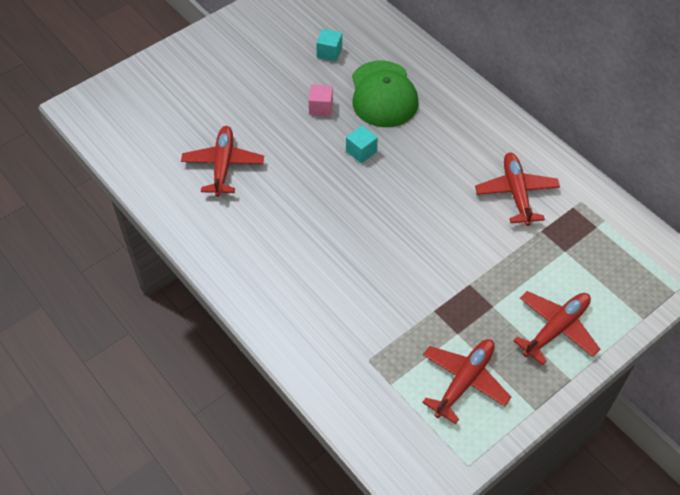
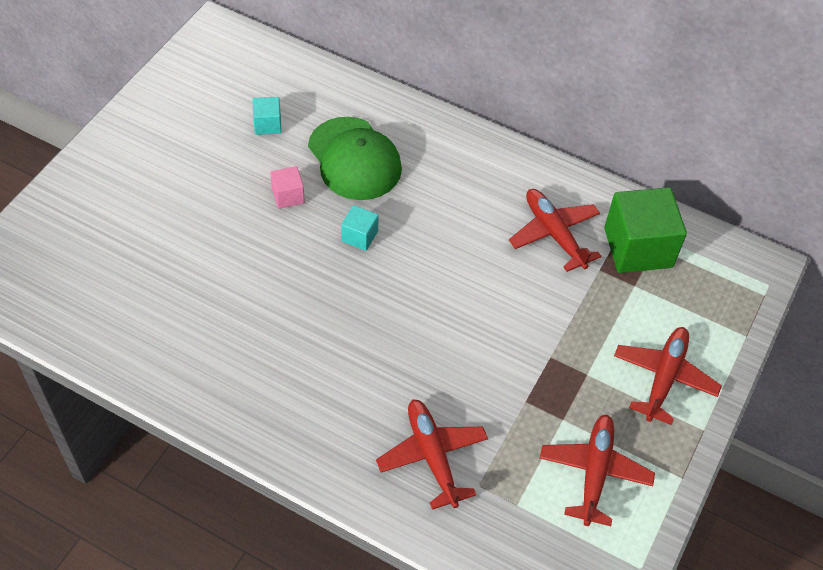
camera: 25 degrees left, 0 degrees up
red plane [181,126,264,197] -> red plane moved to [376,399,488,510]
none -> green cube [604,187,687,273]

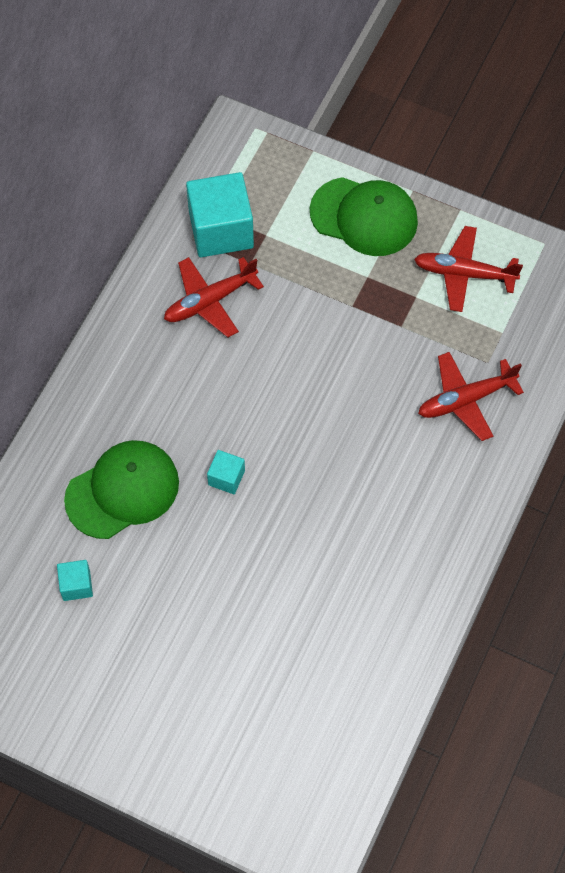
camera: 90 degrees left, 10 degrees up
pink cube [270,166,305,209] -> none
green cube [604,187,687,273] -> turquoise cube [186,172,254,257]
red plane [614,327,722,425] -> green cap [310,177,418,256]

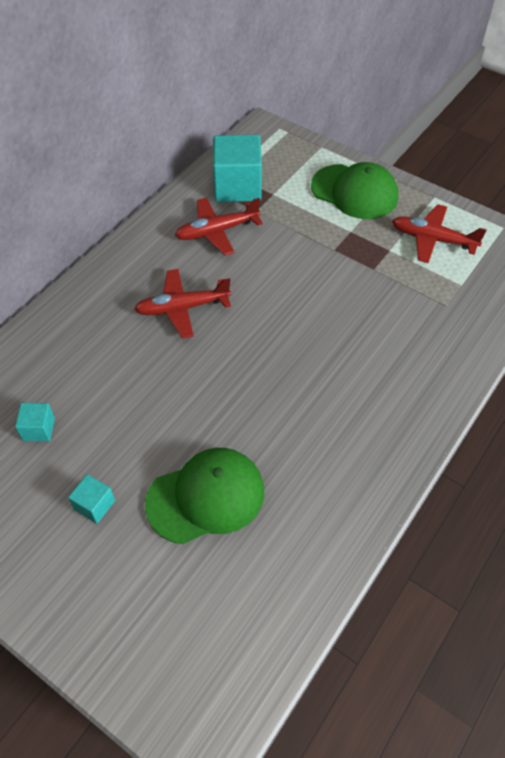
camera: 10 degrees right, 10 degrees down
green cap [64,440,179,539] -> green cap moved to [145,448,264,544]
turquoise cube [207,450,245,494] -> turquoise cube moved to [68,474,115,524]
red plane [418,352,524,441] -> red plane moved to [134,269,231,339]

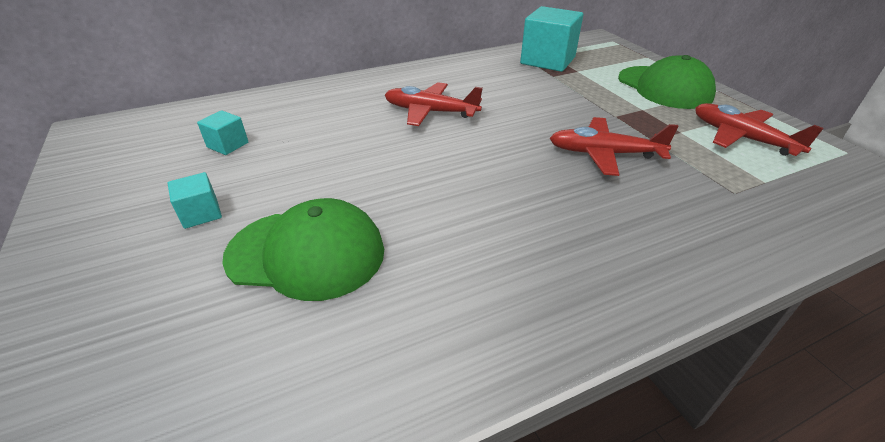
camera: 30 degrees right, 15 degrees down
red plane [175,198,263,255] -> red plane moved to [550,117,679,176]

